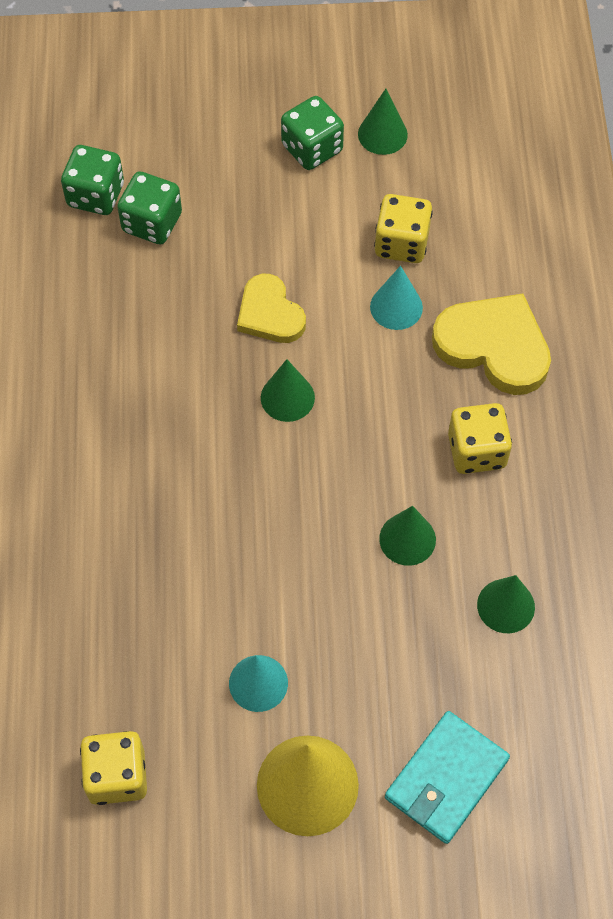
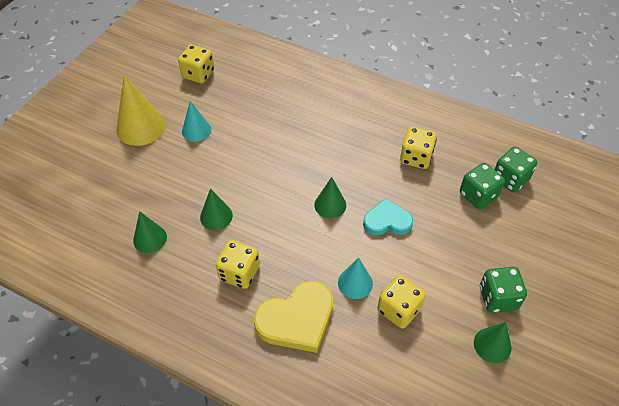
camera: 120 degrees right, 10 degrees down
yellow heart [237,274,306,343] -> turquoise heart [363,198,413,235]
turquoise wallet [385,711,510,844] -> none
none -> yellow dice [400,127,437,169]

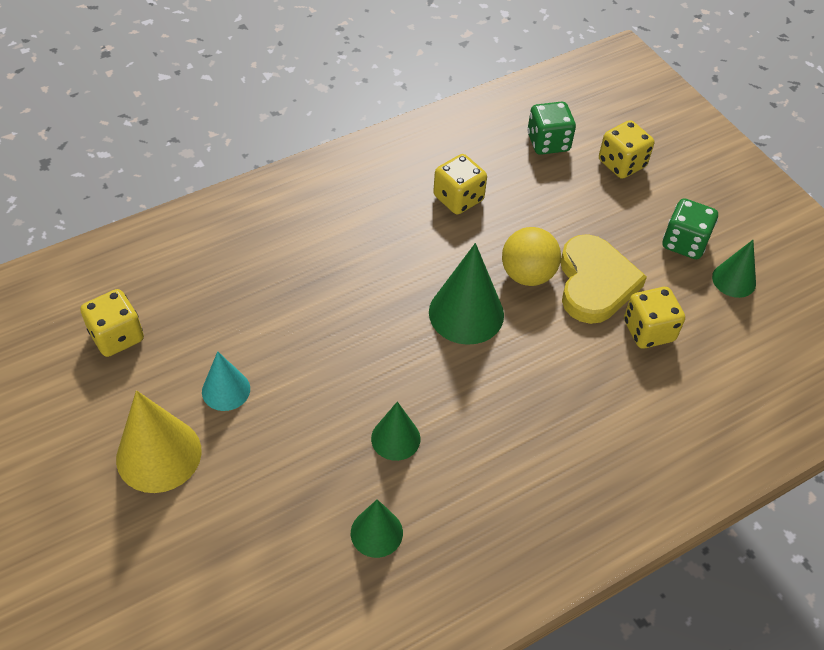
camera: 60 degrees left, 0 degrees up
yellow dice [216,240,260,289] -> yellow dice moved to [599,120,654,179]
yellow heart [254,281,333,353] -> yellow heart moved to [561,234,647,324]
green cone [314,177,346,218] -> green cone [429,243,504,345], size x1.67
turquoise cone [338,257,373,299] -> none
turquoise heart [363,198,413,235] -> yellow ball [502,227,561,286]
green dice [460,163,505,209] -> none

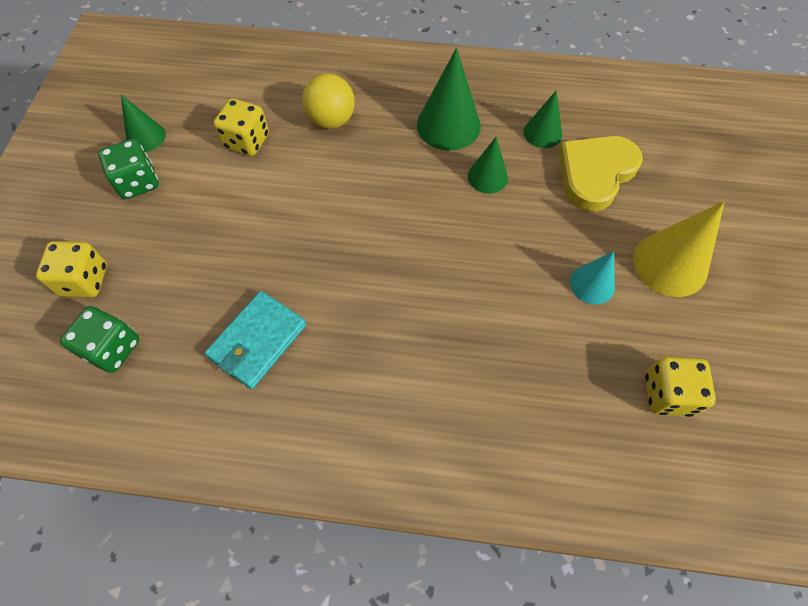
camera: 140 degrees left, 10 degrees up
green cone [429,243,504,345] -> green cone moved to [417,48,481,151]
yellow dice [433,154,487,215] -> turquoise wallet [205,291,307,389]
yellow ball [502,227,561,286] -> yellow ball moved to [302,73,355,129]
yellow heart [561,234,647,324] -> yellow heart moved to [558,136,643,212]

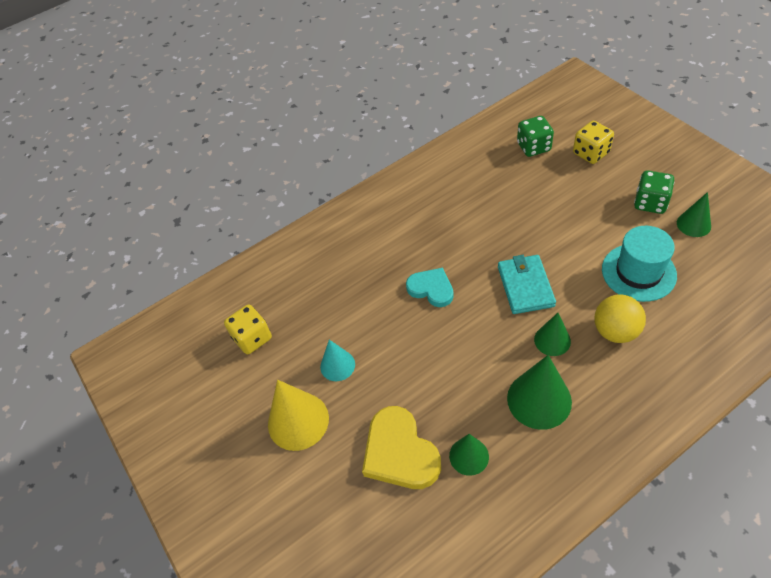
camera: 145 degrees right, 10 degrees down
turquoise wallet [205,291,307,389] -> turquoise wallet moved to [498,255,556,314]
yellow dice [213,98,269,156] -> turquoise hat [602,226,677,302]
green cone [468,136,508,193] -> green cone moved to [534,313,571,356]
yellow heart [558,136,643,212] -> yellow heart turned 150 degrees clockwise [362,406,441,489]
none -> turquoise heart [406,268,454,307]

